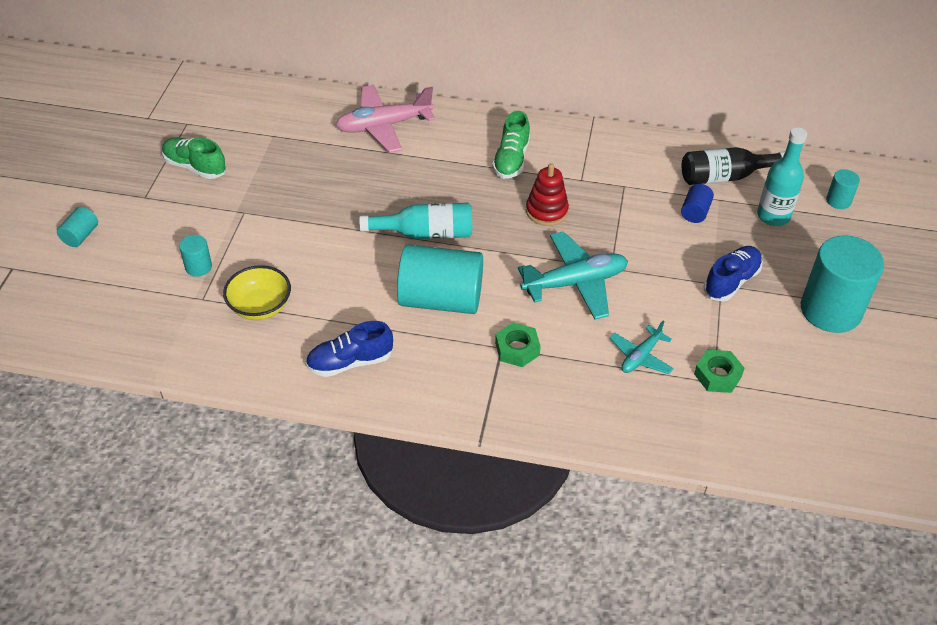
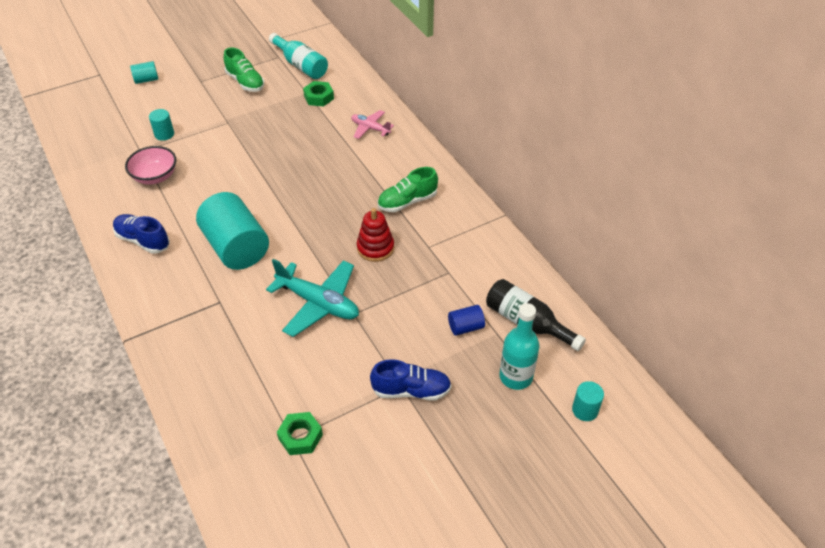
camera: 50 degrees right, 0 degrees up
green shoe [162,137,226,179] -> green shoe turned 150 degrees clockwise [224,48,264,92]
yellow bowl [223,265,291,320] -> pink bowl [125,146,176,185]
pink plane [336,85,435,153] -> pink plane [351,110,394,139], size x0.56
turquoise bottle [359,203,472,239] -> turquoise bottle moved to [269,33,328,79]
green nut [495,322,541,367] -> green nut moved to [303,81,334,107]
turquoise plane [609,321,674,374] -> none
turquoise cylinder [801,235,884,333] -> none

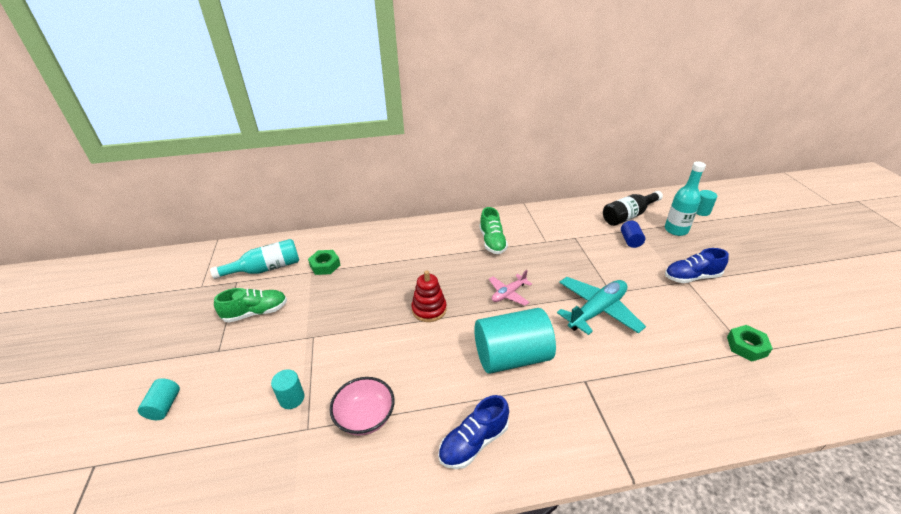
camera: 70 degrees left, 10 degrees down
pink plane [351,110,394,139] -> pink plane moved to [489,270,532,306]
red stacking toy [357,208,394,262] -> red stacking toy moved to [411,270,447,322]
blue shoe [370,359,452,401] -> blue shoe turned 120 degrees counterclockwise [665,248,729,283]

